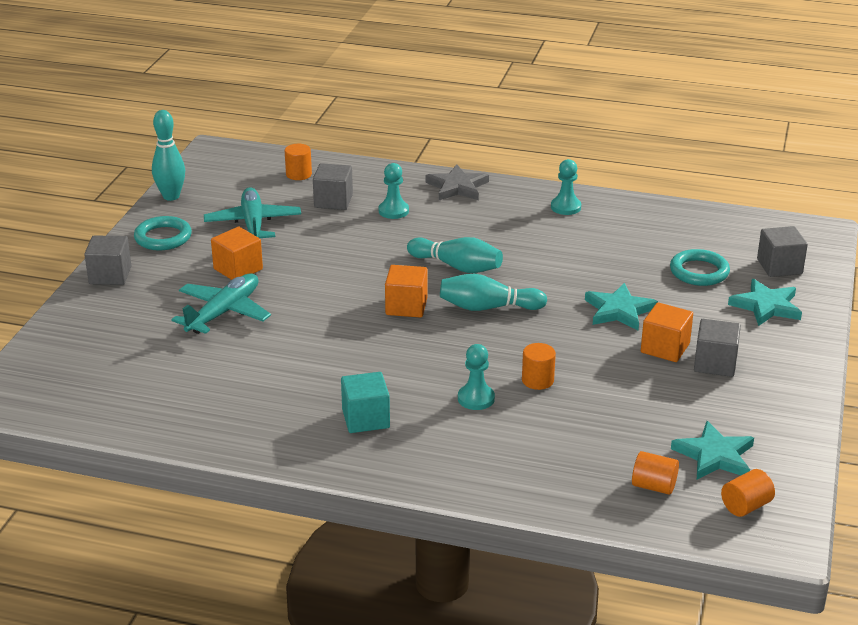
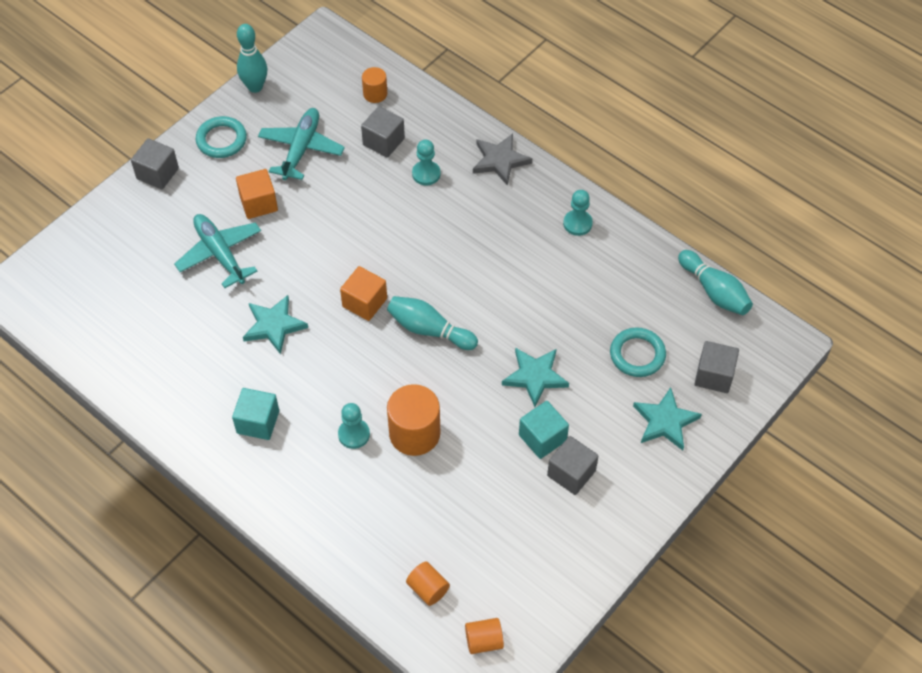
camera: 25 degrees right, 25 degrees up
turquoise plane [172,274,271,334] -> turquoise plane turned 90 degrees counterclockwise [174,214,261,288]
turquoise bowling pin [407,237,503,273] -> turquoise bowling pin moved to [678,250,753,315]
orange cylinder [522,343,556,390] -> orange cylinder [387,384,440,456], size x1.82
orange cube [641,302,693,362] -> turquoise cube [519,401,569,459]
turquoise star [671,421,754,479] -> turquoise star moved to [243,295,308,355]

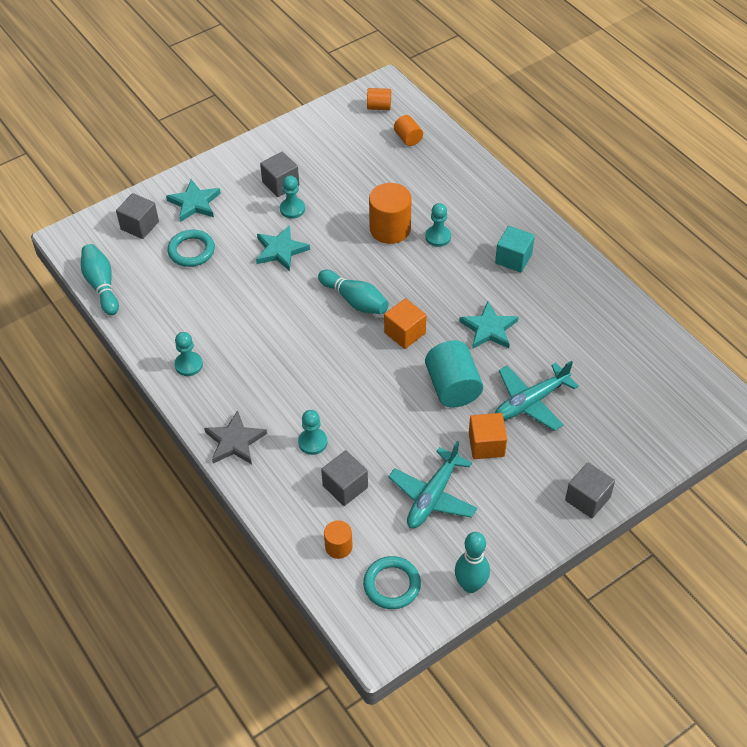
camera: 165 degrees left, 5 degrees down
turquoise plane [174,214,261,288] -> turquoise plane turned 75 degrees clockwise [495,361,579,431]
turquoise ring [195,116,247,158] -> turquoise ring moved to [363,556,421,609]
turquoise cube [519,401,569,459] -> turquoise pawn [280,175,305,219]
none -> turquoise cylinder [425,340,483,408]

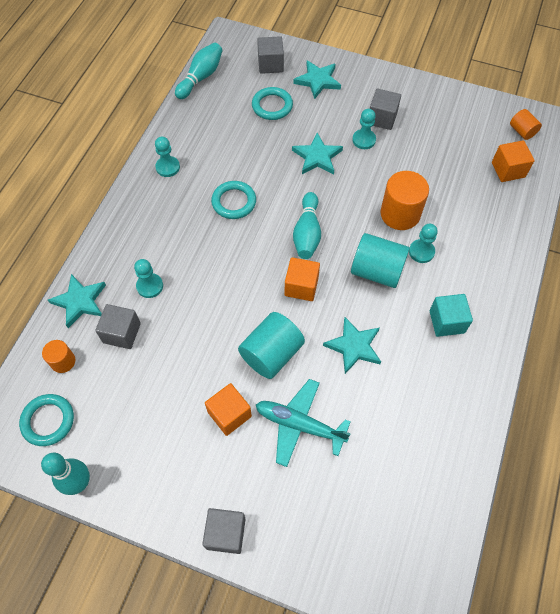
camera: 55 degrees right, 10 degrees up
grey star [204,410,267,464] -> none
turquoise plane [389,441,477,528] -> none
orange cylinder [394,115,423,146] -> orange cube [492,140,535,182]
none -> turquoise star [48,274,106,328]
none -> turquoise ring [211,181,256,219]
none -> turquoise cylinder [351,233,410,288]

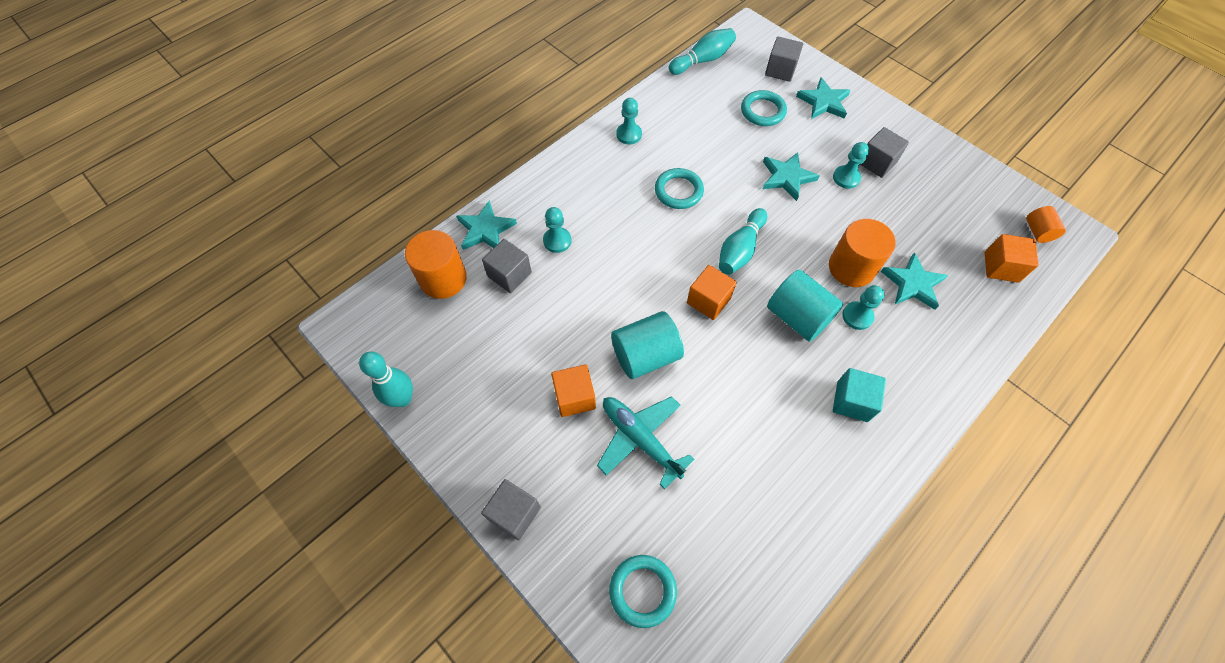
camera: 25 degrees right, 0 degrees up
turquoise ring [19,394,74,446] -> turquoise ring moved to [609,555,677,628]
orange cylinder [42,340,75,373] -> orange cylinder [405,230,467,299], size x1.82
turquoise star [323,317,381,374] -> turquoise star moved to [881,252,948,310]

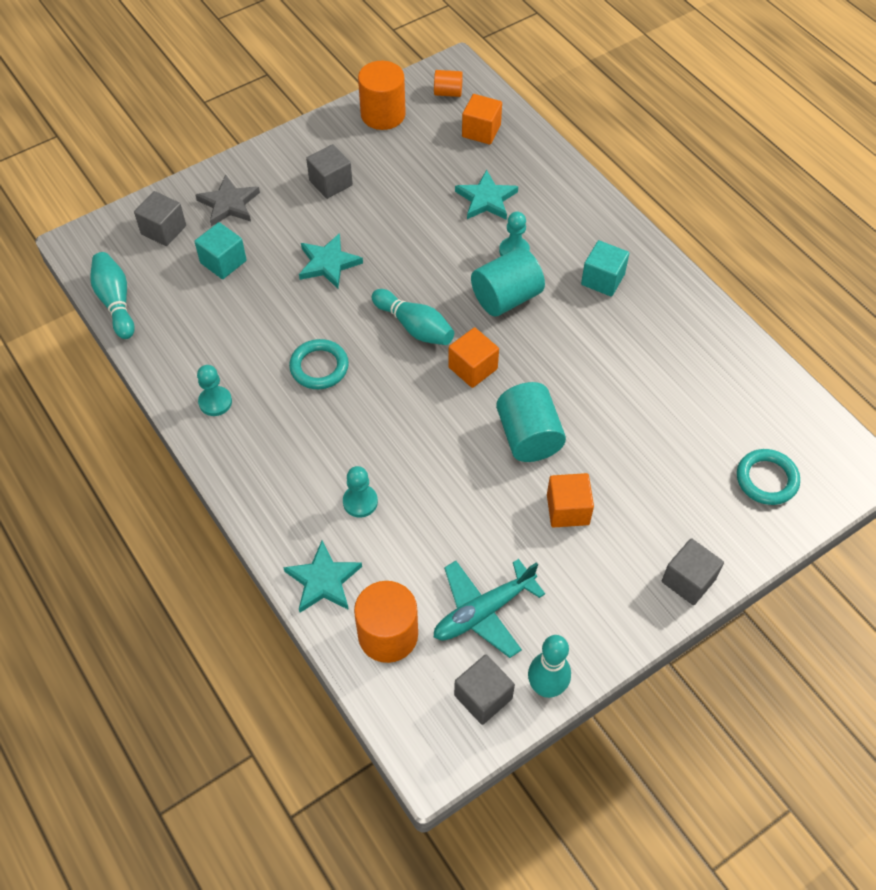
camera: 80 degrees left, 5 degrees down
grey cube [482,239,532,293] -> grey cube moved to [454,654,515,725]
turquoise plane [597,396,694,489] -> turquoise plane moved to [434,559,545,658]
turquoise ring [741,90,787,126] -> turquoise cube [194,222,247,279]
turquoise star [796,77,851,119] -> grey star [195,174,260,227]
orange cylinder [829,219,896,287] -> orange cylinder moved to [358,61,406,130]
turquoise pawn [833,142,869,189] -> none

